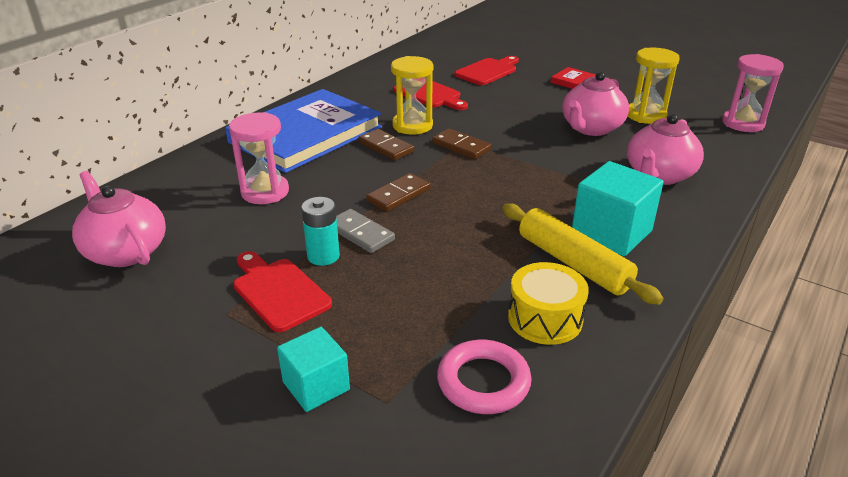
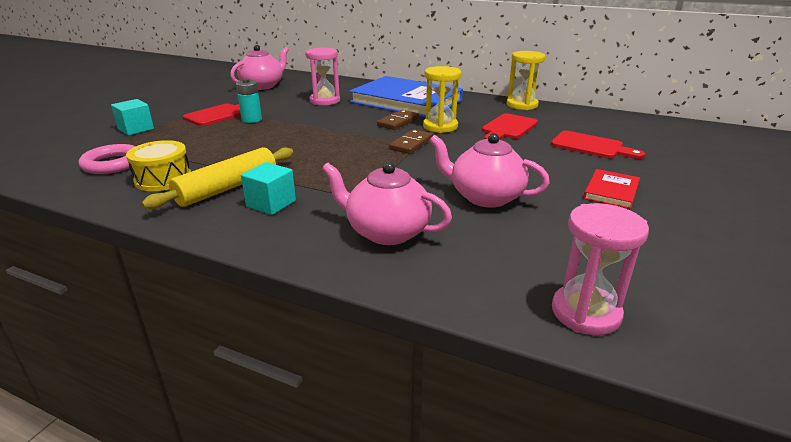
camera: 80 degrees right, 5 degrees down
grey domino [336,209,395,253] -> none
brown domino [366,173,431,212] -> none
turquoise cube [572,161,664,256] -> turquoise cube [241,162,296,215], size x0.64
yellow hourglass [628,48,680,124] -> yellow hourglass moved to [507,51,545,110]

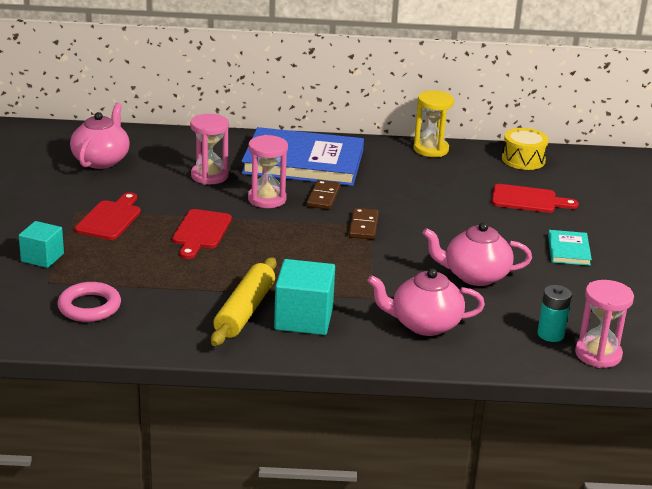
camera: 25 degrees left, 0 degrees up
yellow drum [126,140,191,191] -> yellow drum moved to [502,128,549,170]
turquoise battery [236,79,262,123] -> turquoise battery moved to [538,285,572,342]
turquoise cube [241,162,296,215] -> turquoise cube [274,259,335,335], size x1.57
yellow hourglass [423,66,462,133] -> none
red cutting board [482,113,538,140] -> red cutting board moved to [172,209,232,259]
red book [583,169,640,209] -> turquoise book [548,230,592,266]
none -> pink hourglass [248,135,288,208]

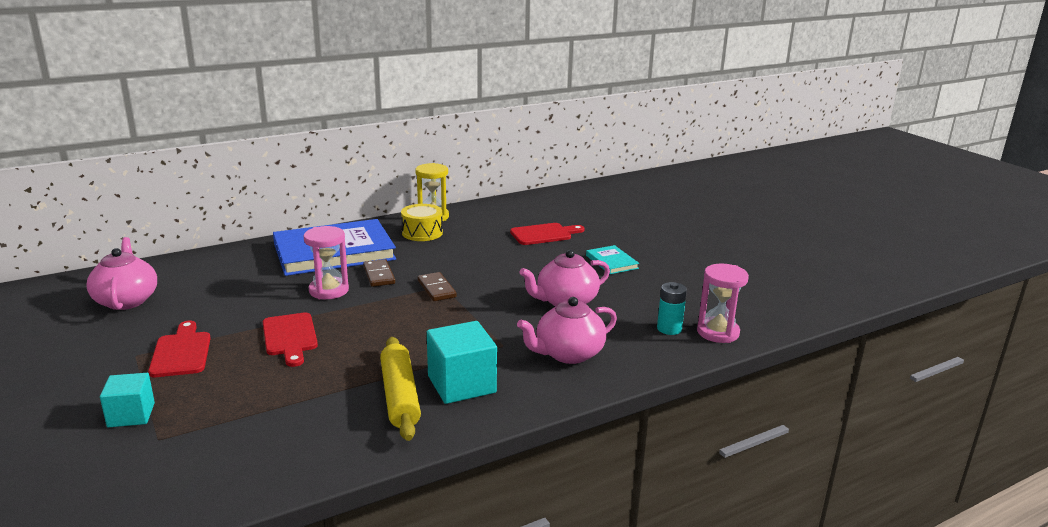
camera: 30 degrees left, 5 degrees down
pink ring [58,282,121,322] -> none
pink hourglass [190,114,229,185] -> none
yellow drum [502,128,549,170] -> yellow drum moved to [401,204,443,241]

